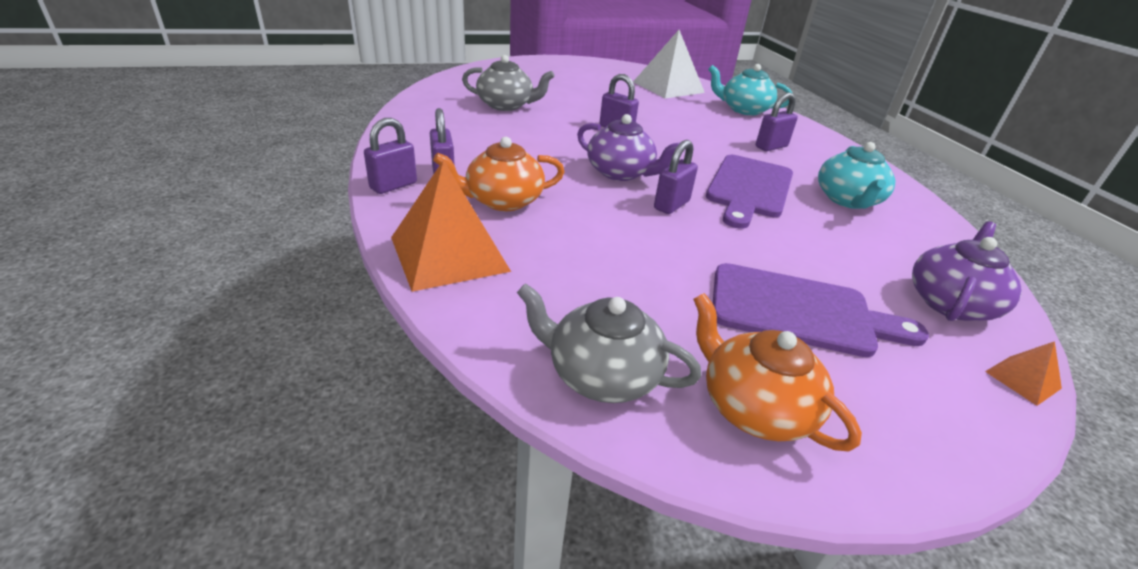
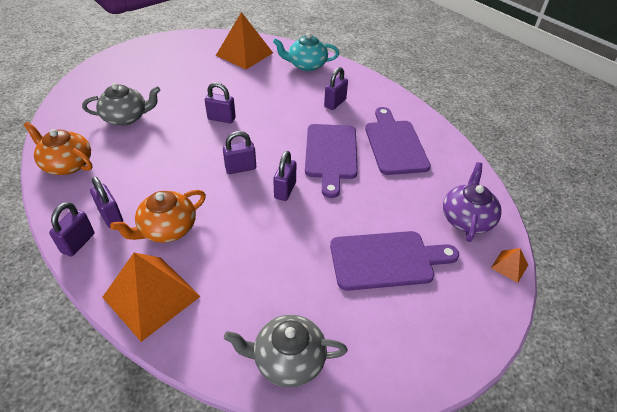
camera: 20 degrees left, 10 degrees up
purple teapot [577,114,680,181] -> purple padlock [223,131,256,174]
white pyramid [633,30,705,99] -> orange pyramid [216,12,273,69]
orange teapot [693,293,862,452] -> orange teapot moved to [23,122,92,175]
turquoise teapot [818,142,895,209] -> purple cutting board [365,107,431,175]

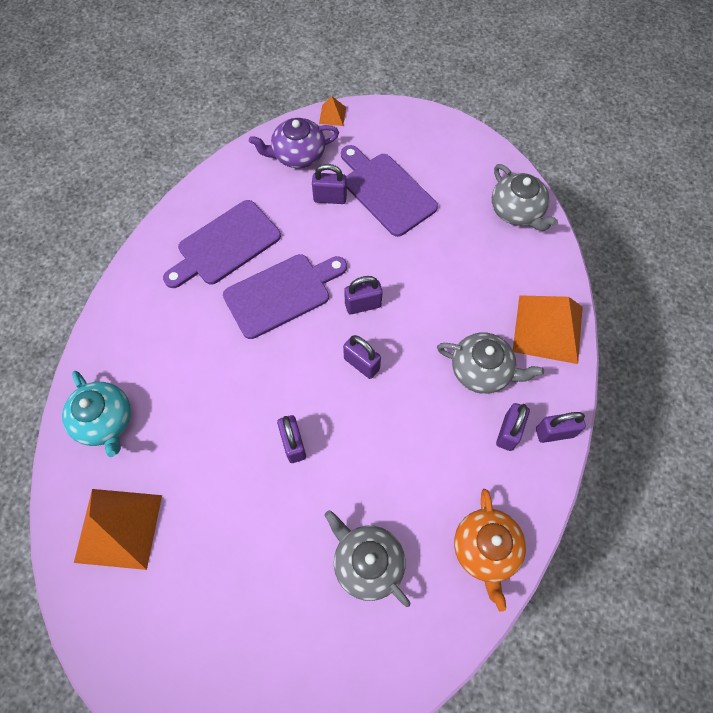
camera: 120 degrees left, 20 degrees up
orange teapot [110,190,206,243] -> grey teapot [437,332,544,394]
purple padlock [324,67,348,110] -> purple padlock moved to [312,164,347,204]

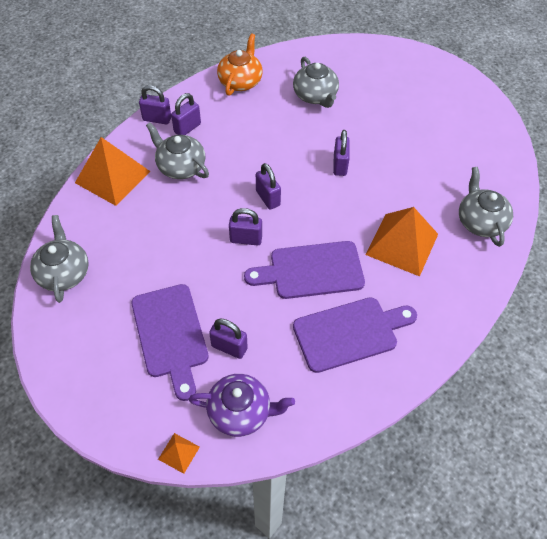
camera: 160 degrees left, 10 degrees down
turquoise teapot [62,371,131,457] -> grey teapot [459,167,513,247]
orange pyramid [74,489,162,570] -> orange pyramid moved to [365,207,438,276]

